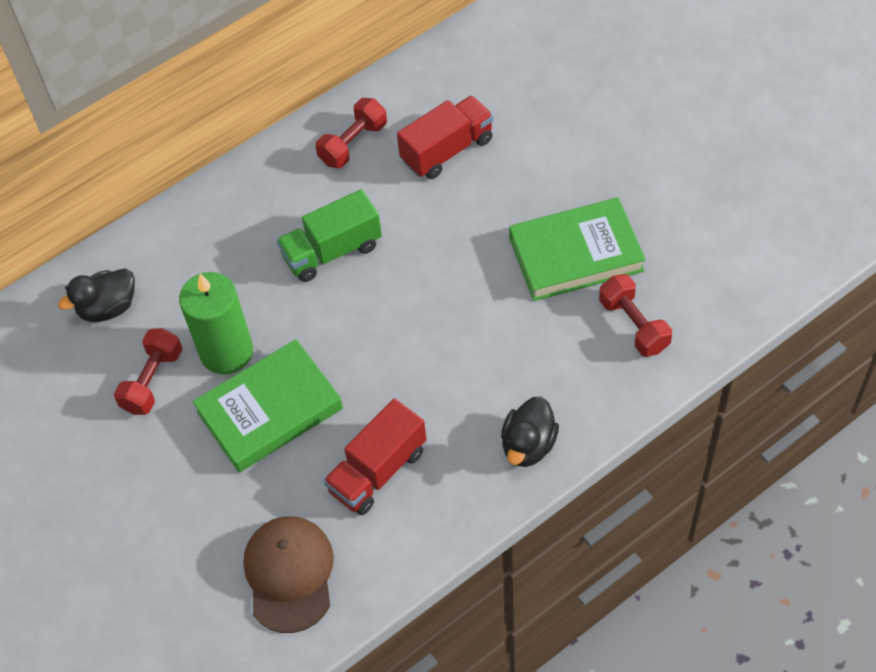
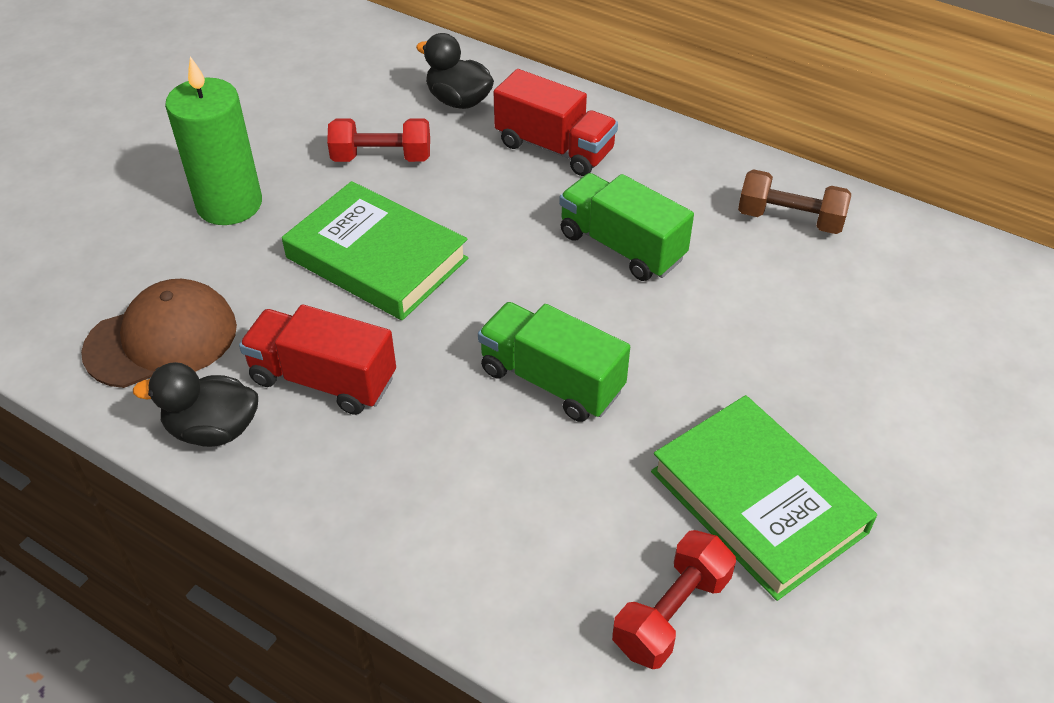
camera: 65 degrees right, 10 degrees down
green candle [179,272,253,375] -> green candle moved to [165,56,262,225]
red dumbbell [315,98,387,168] -> brown dumbbell [738,169,851,234]
red truck [397,96,493,179] -> red truck moved to [494,69,618,176]
black duck [501,397,559,467] -> black duck moved to [133,362,258,447]
none -> green truck [478,302,630,422]

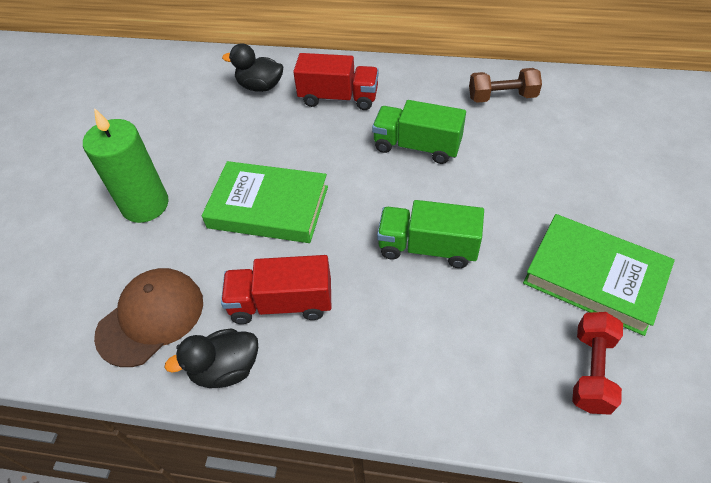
camera: 20 degrees left, 5 degrees up
red dumbbell [327,118,430,162] -> none

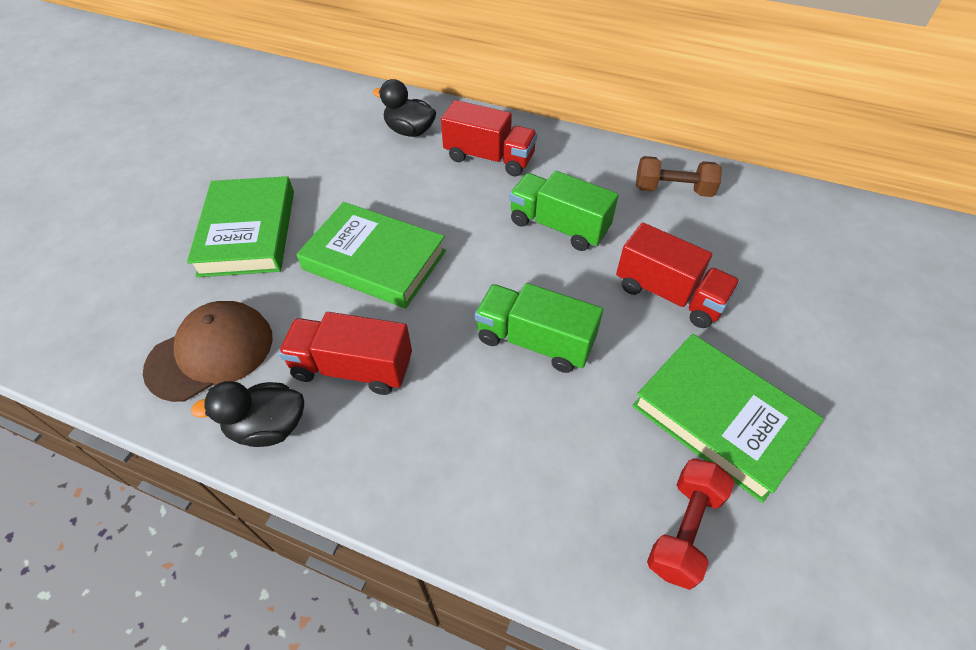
camera: 10 degrees right, 0 degrees up
green candle [83,108,169,223] -> green book [187,176,294,277]
none -> red truck [616,223,740,328]

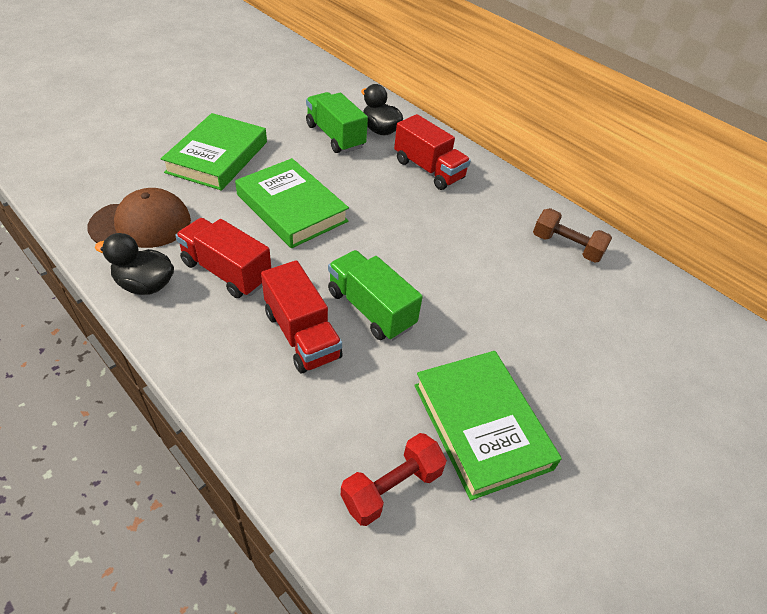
camera: 20 degrees right, 5 degrees down
green truck [509,171,619,251] -> green truck moved to [306,92,368,153]
red truck [616,223,740,328] -> red truck moved to [261,260,343,373]

